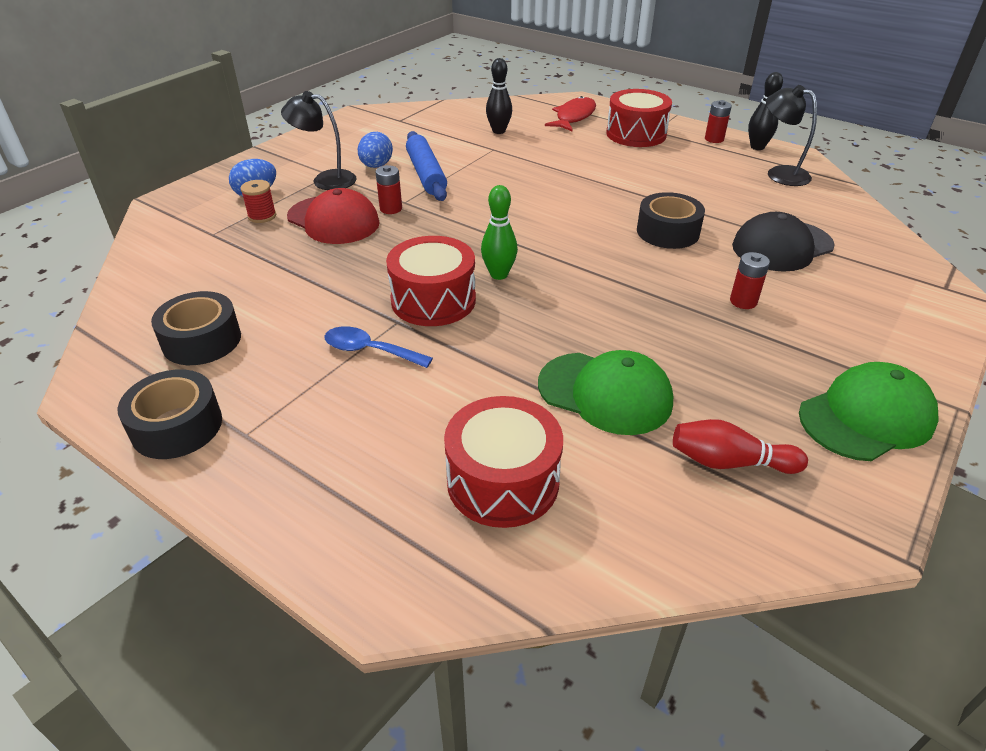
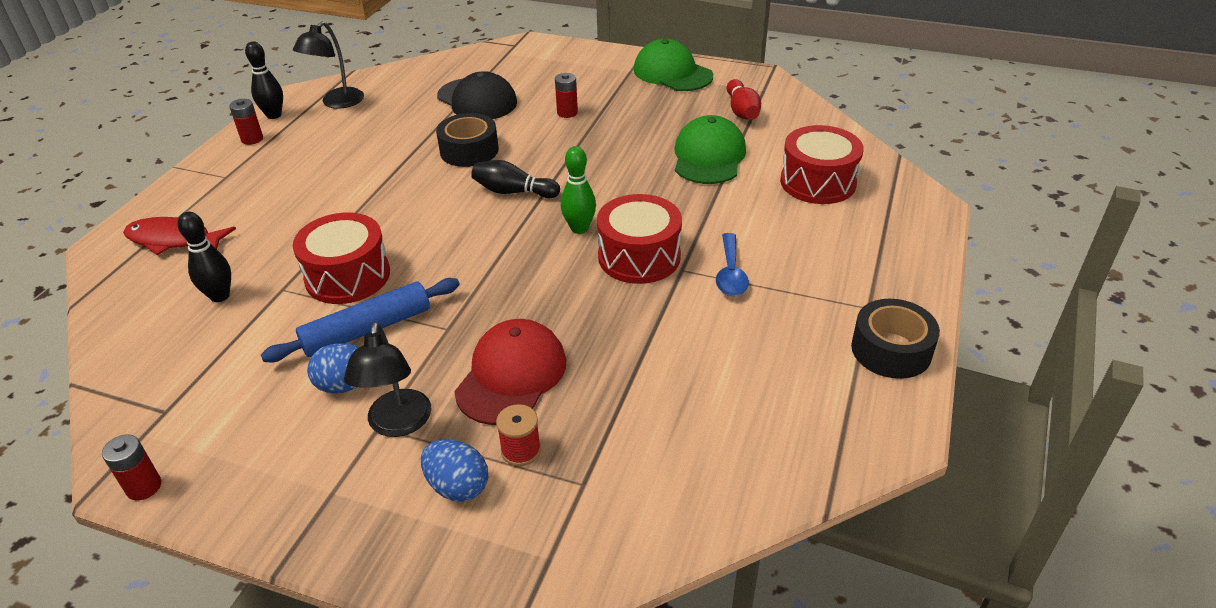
camera: 105 degrees left, 0 degrees up
black tape [151,291,241,365] -> none
red battery [376,165,402,214] -> red battery moved to [102,434,161,500]
red drum [606,89,672,147] -> red drum moved to [293,213,390,304]
none -> black bowling pin [471,160,560,198]

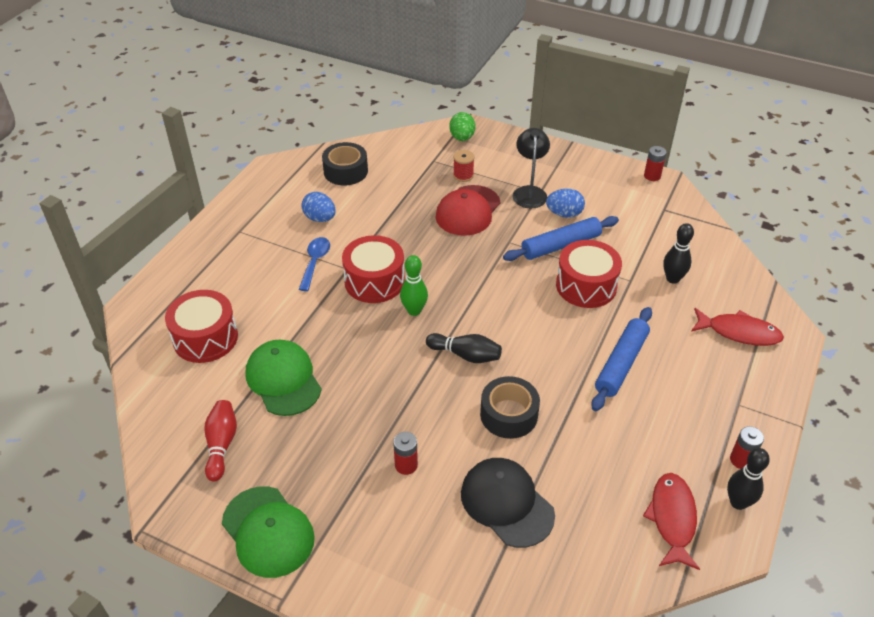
camera: 175 degrees left, 5 degrees up
black lamp [293,21,364,109] -> red fish [643,473,700,570]
blue egg [421,439,488,502] -> blue egg moved to [301,192,335,222]
green cap [675,115,746,184] -> green cap turned 135 degrees clockwise [246,340,322,416]
black tape [851,299,940,379] -> black tape moved to [322,142,368,185]
none -> green egg [449,112,476,141]
none -> blue rolling pin [591,307,652,411]

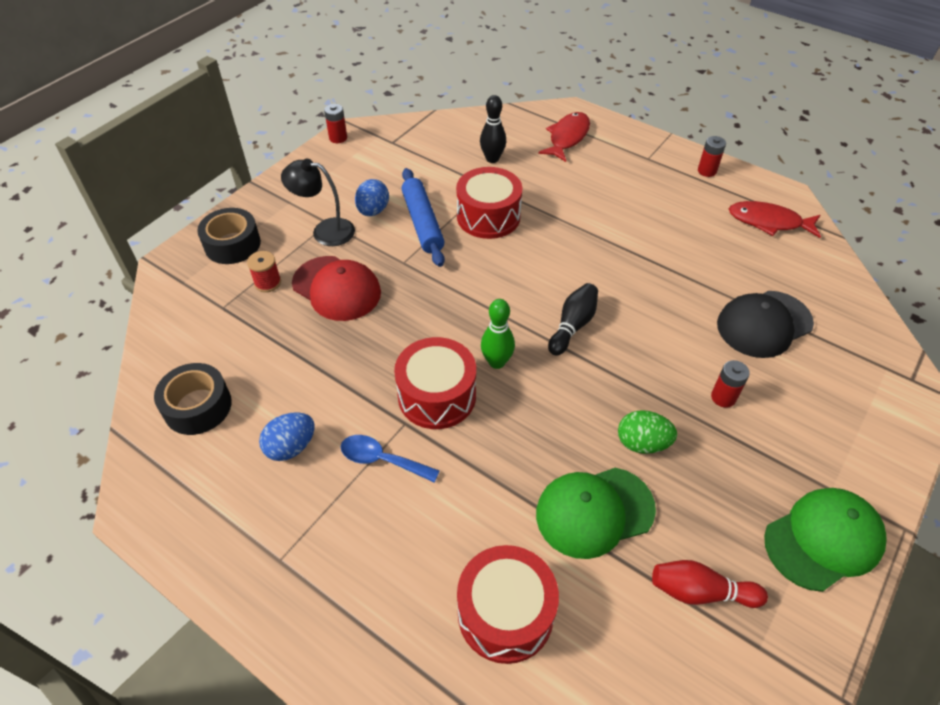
camera: 80 degrees left, 5 degrees up
green egg [449,112,476,141] -> green egg moved to [618,410,677,454]
black tape [480,376,540,439] -> black tape moved to [197,208,261,264]
blue rolling pin [591,307,652,411] -> none
black bowling pin [727,448,770,510] -> none

